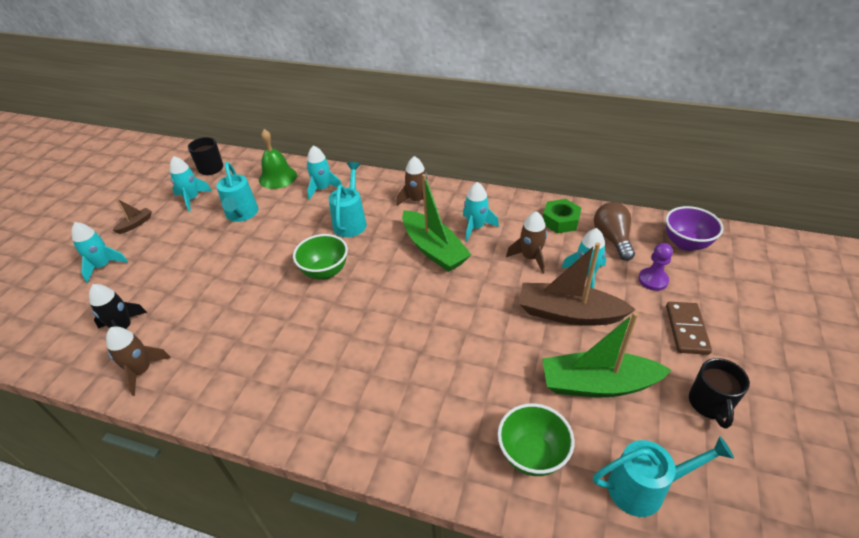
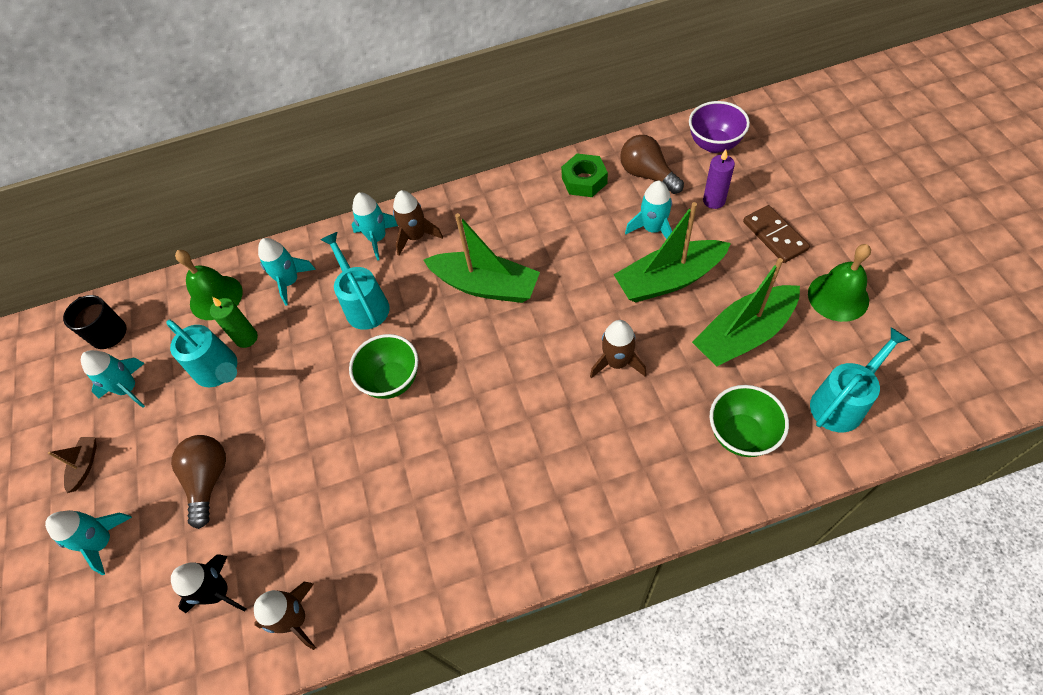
camera: 30 degrees left, 15 degrees up
turquoise rocket [463,182,499,241] -> turquoise rocket moved to [351,192,398,261]
brown rocket [506,211,547,273] -> brown rocket moved to [590,320,647,378]
brown boat [519,242,636,326] -> green boat [613,202,731,303]
purple pawn [638,243,673,291] -> purple candle [703,149,735,209]
black mug [689,358,750,429] -> green bell [808,244,871,322]
none -> brown light bulb [171,435,226,529]
none -> green candle [210,297,258,348]

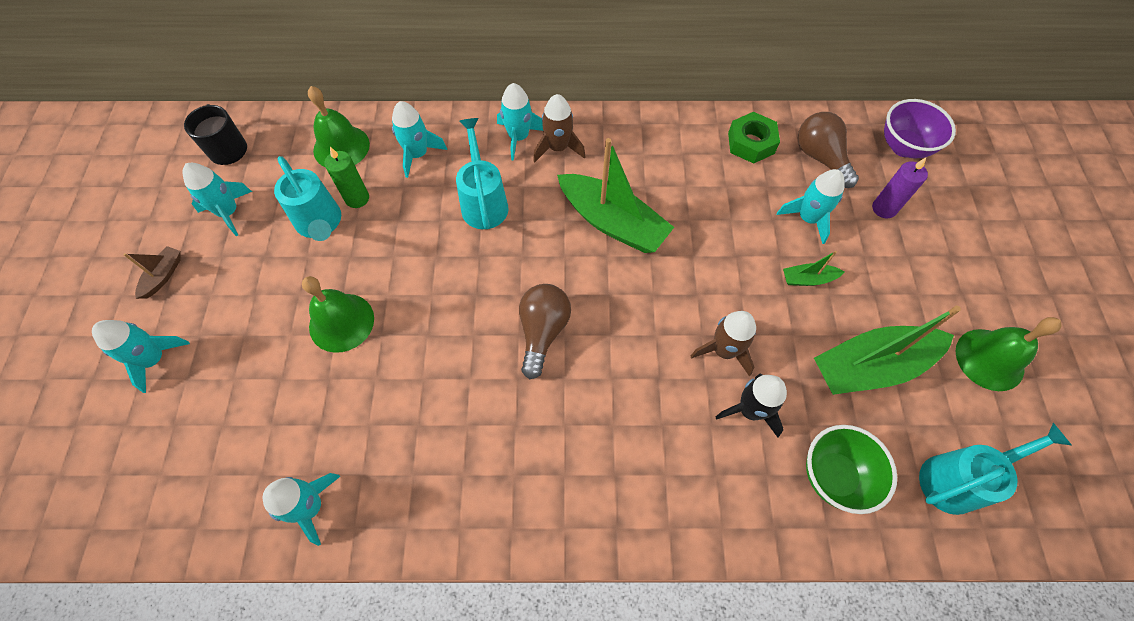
camera: 10 degrees right, 5 degrees up
brown light bulb [171,435,226,529] -> brown light bulb moved to [519,284,571,379]
black rocket [171,554,246,613] -> black rocket moved to [716,374,787,437]
brown rocket [254,582,316,650] -> turquoise rocket [263,473,341,546]
green bowl [349,334,418,399] -> none
green boat [613,202,731,303] -> green boat [783,251,844,286], size x0.45
brown domino [743,205,810,263] -> none
none -> green bell [302,276,374,353]

